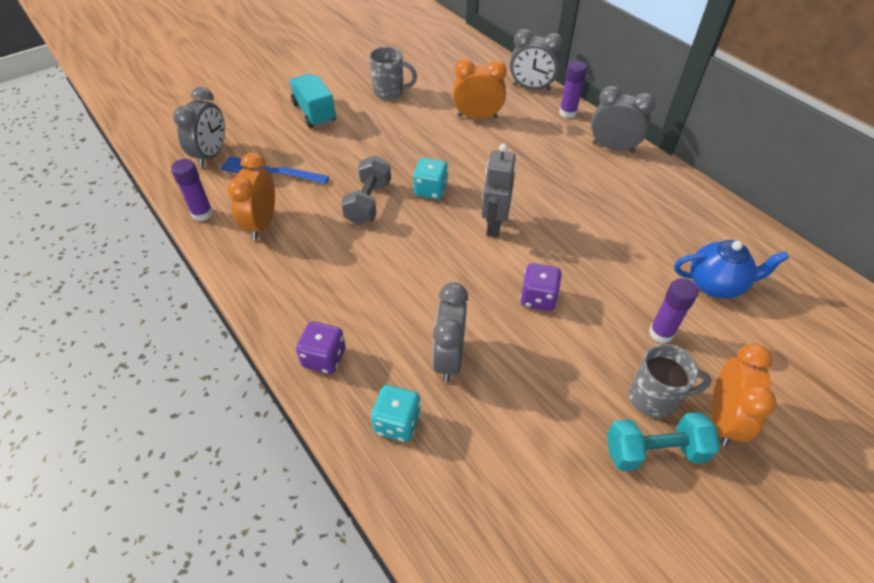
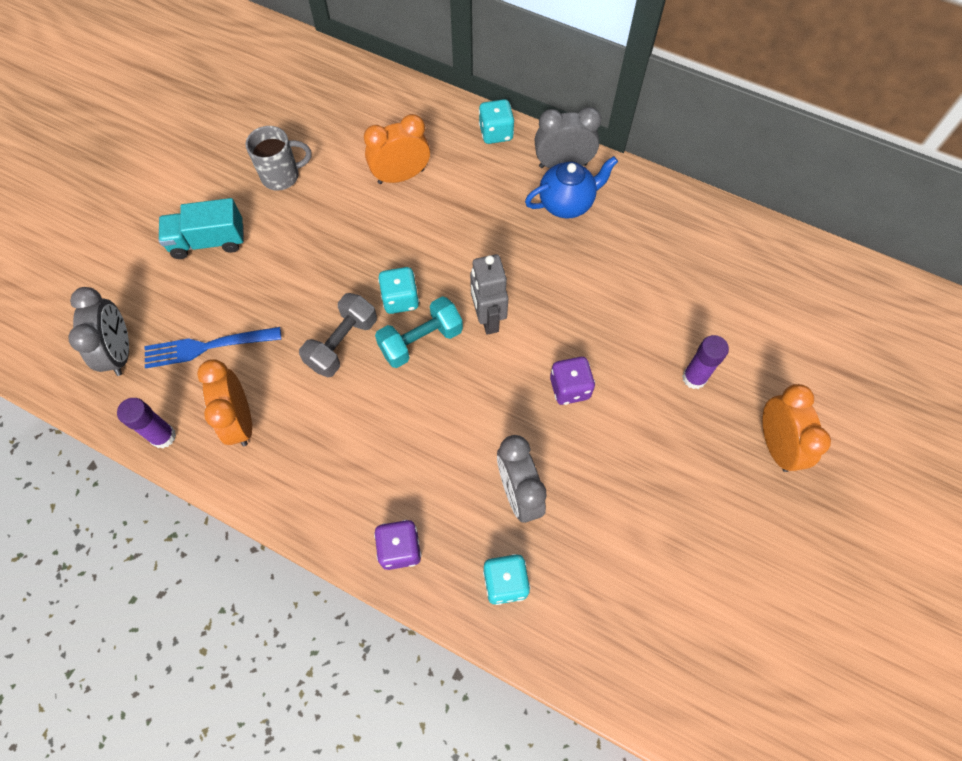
camera: 25 degrees left, 15 degrees up
turquoise truck [289,74,336,128] -> turquoise truck turned 45 degrees counterclockwise [159,198,244,259]
grey dumbbell [341,156,391,225] -> grey dumbbell turned 45 degrees clockwise [299,293,377,377]
grey clock [510,29,563,91] -> none
purple glue stick [559,61,587,118] -> turquoise dice [479,99,514,144]
turquoise dumbbell [607,412,720,471] -> turquoise dumbbell moved to [375,296,463,368]
grey mug [629,344,711,418] -> none
blue teapot [674,240,789,299] -> blue teapot moved to [525,156,618,218]

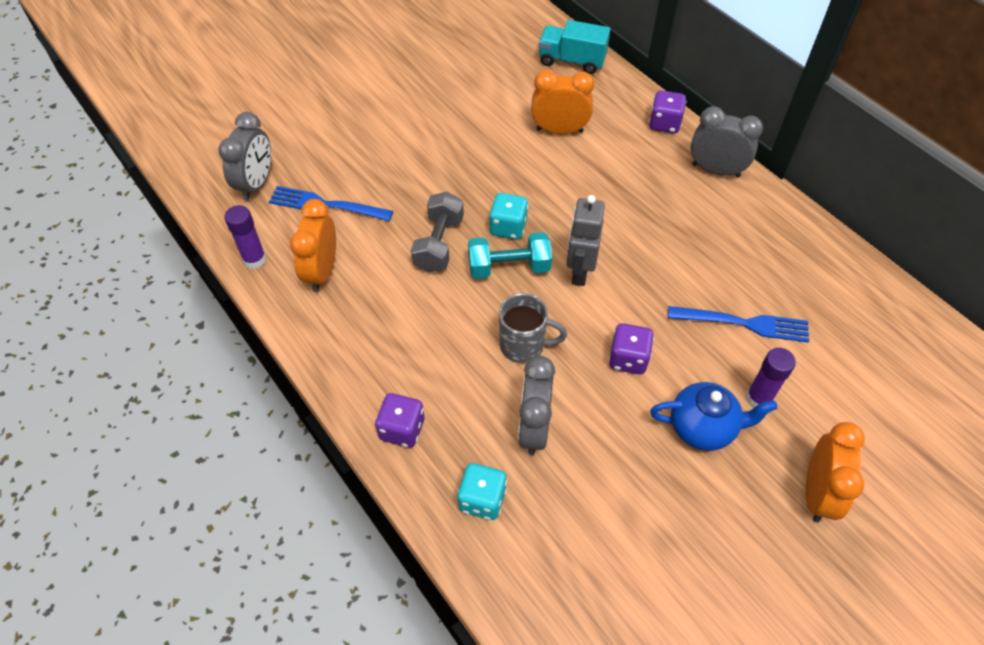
camera: 25 degrees right, 10 degrees down
turquoise truck [159,198,244,259] -> turquoise truck moved to [539,20,611,74]
grey mug [246,126,311,191] -> grey mug moved to [499,293,567,363]
grey dumbbell [299,293,377,377] -> grey dumbbell turned 45 degrees counterclockwise [411,192,464,273]
turquoise dice [479,99,514,144] -> purple dice [649,90,686,133]
blue teapot [525,156,618,218] -> blue teapot moved to [650,382,778,451]
none -> blue fork [668,306,809,343]

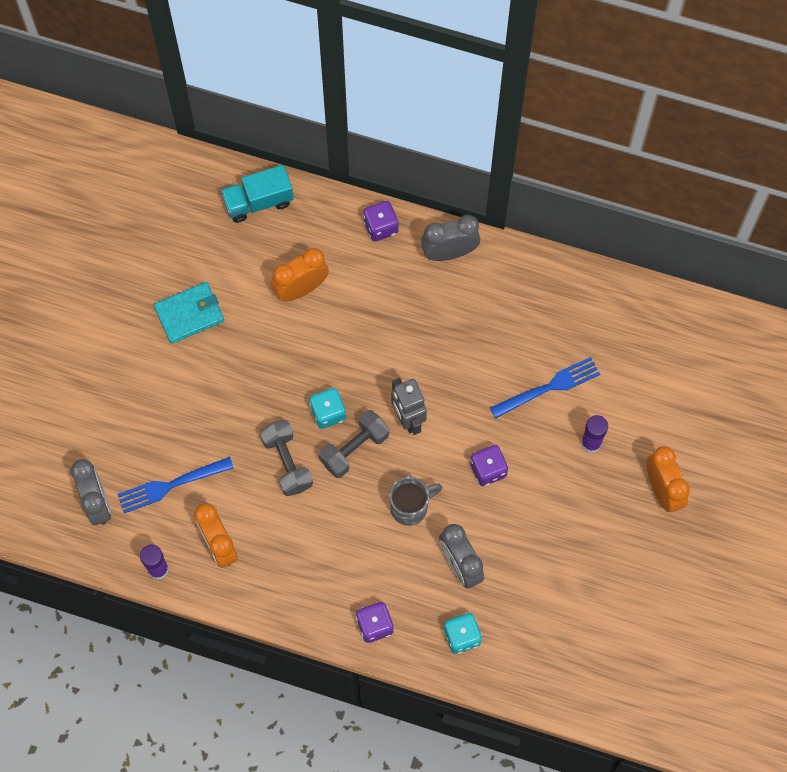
camera: 35 degrees left, 15 degrees up
turquoise dumbbell [468,232,552,279] -> grey dumbbell [319,410,389,478]
blue teapot [650,382,778,451] -> none
none -> turquoise wallet [154,282,224,344]

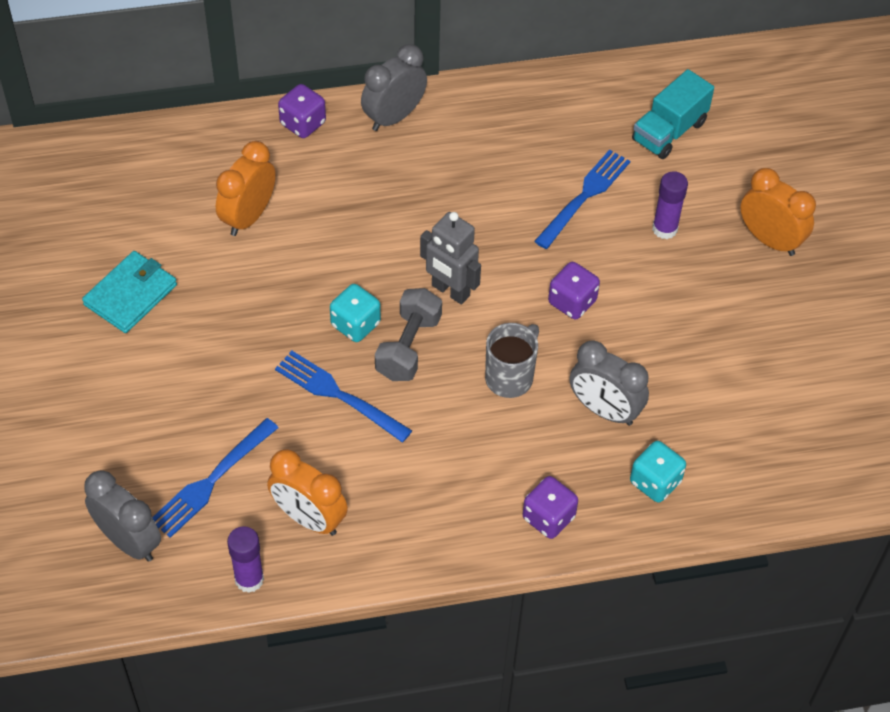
camera: 30 degrees left, 15 degrees down
turquoise truck [221,165,294,223] -> turquoise truck moved to [632,69,714,159]
grey dumbbell [260,420,313,496] -> blue fork [275,351,412,443]

